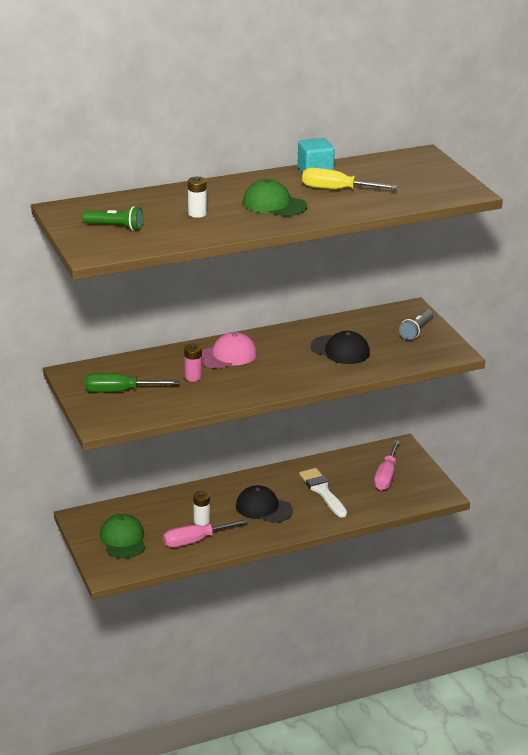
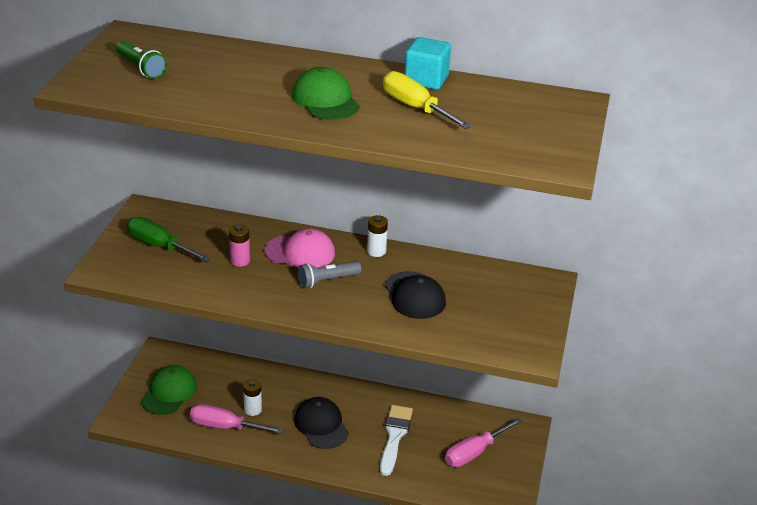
camera: 35 degrees right, 5 degrees up
white battery [188,176,207,218] -> white battery moved to [367,215,388,257]
grey flashlight [399,309,433,340] -> grey flashlight moved to [298,261,361,289]

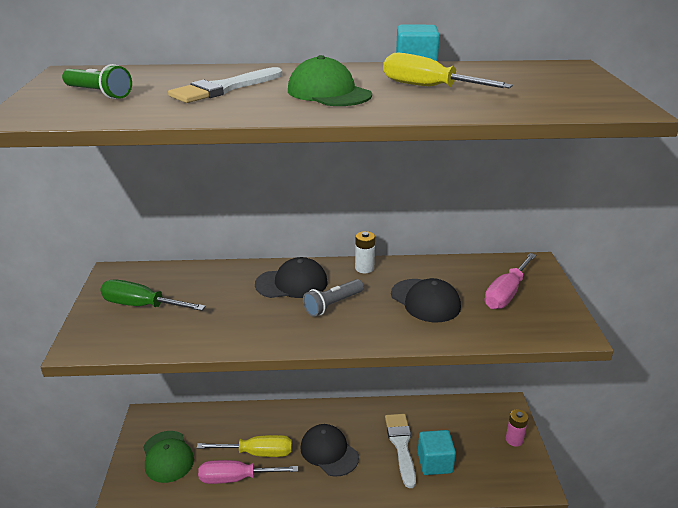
camera: 15 degrees left, 5 degrees down
green cap [141,365,197,415] -> green cap turned 150 degrees clockwise [143,431,194,483]
pink battery [229,224,250,267] -> pink battery moved to [506,409,528,447]
white battery [243,378,262,416] -> yellow screwdriver [197,435,292,457]
pink cap [265,229,335,267] -> black cap [255,257,328,298]
pink screwdriver [445,417,522,467] -> pink screwdriver moved to [485,253,536,309]
none -> white brush [168,67,282,103]
none -> turquoise cube [418,430,456,475]

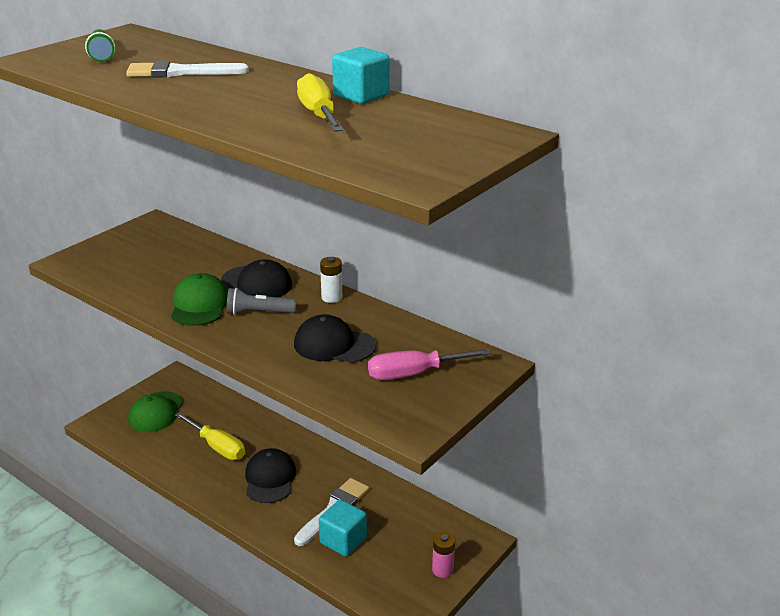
camera: 40 degrees right, 0 degrees up
green screwdriver [100,280,206,311] -> none
pink screwdriver [198,460,298,484] -> none
green cap [288,55,372,106] -> green cap moved to [171,273,228,326]
black cap [391,278,461,322] -> black cap turned 105 degrees clockwise [294,314,376,363]

